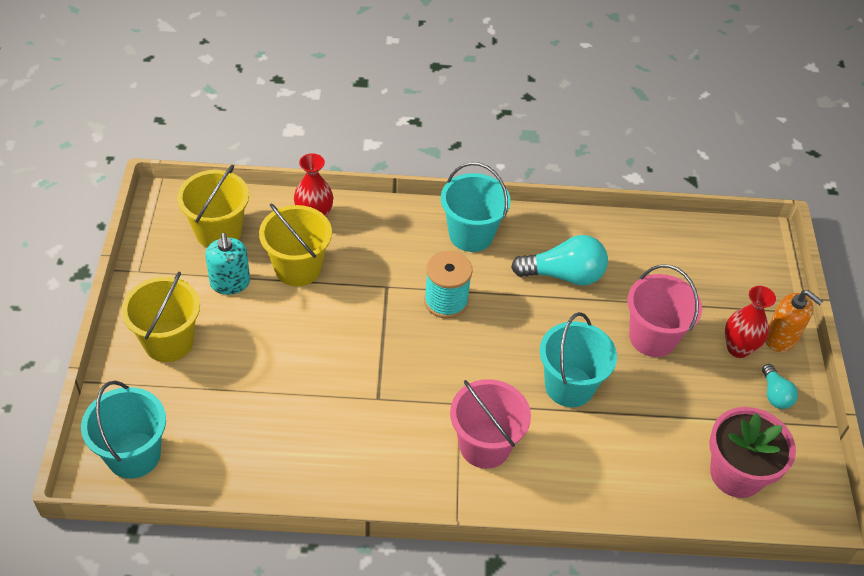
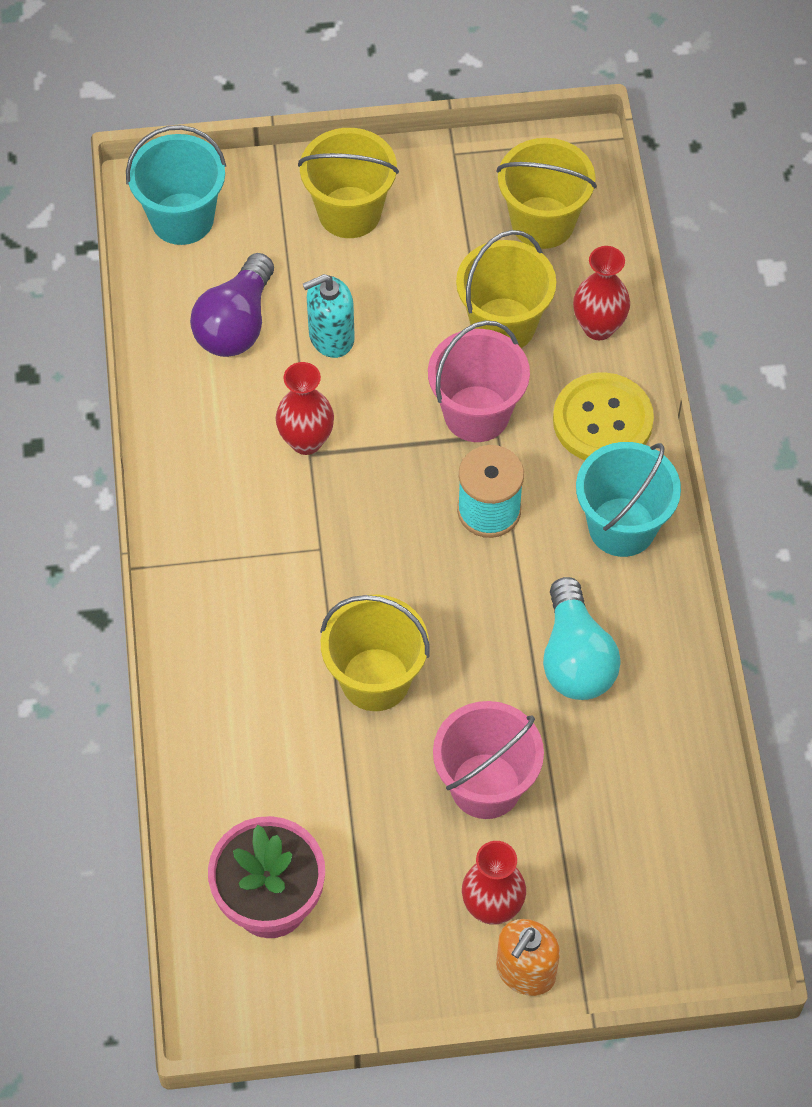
camera: 85 degrees right, 10 degrees up
turquoise soap dispenser [205,233,250,295] -> turquoise soap dispenser moved to [303,274,355,358]
pink bucket [450,379,531,469] -> pink bucket moved to [428,320,530,442]
turquoise bucket [540,312,617,407] -> yellow bucket [320,595,430,711]
turquoise light bulb [762,364,798,409] -> none
none -> purple light bulb [190,253,274,357]
none -> red vase [276,362,334,455]
none -> yellow button [553,372,654,460]

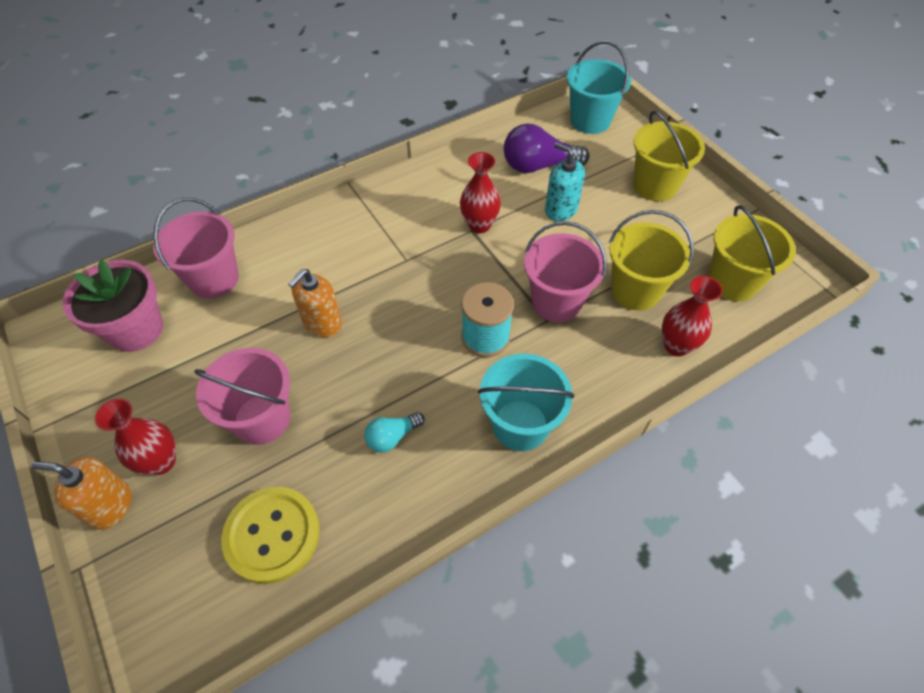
camera: 65 degrees right, 5 degrees down
yellow bucket [320,595,430,711] -> orange soap dispenser [288,269,342,337]
turquoise light bulb [543,577,621,700] -> turquoise light bulb [364,412,425,453], size x0.55
yellow button [553,372,654,460] -> yellow button moved to [221,487,320,584]
none -> pink bucket [153,198,239,298]

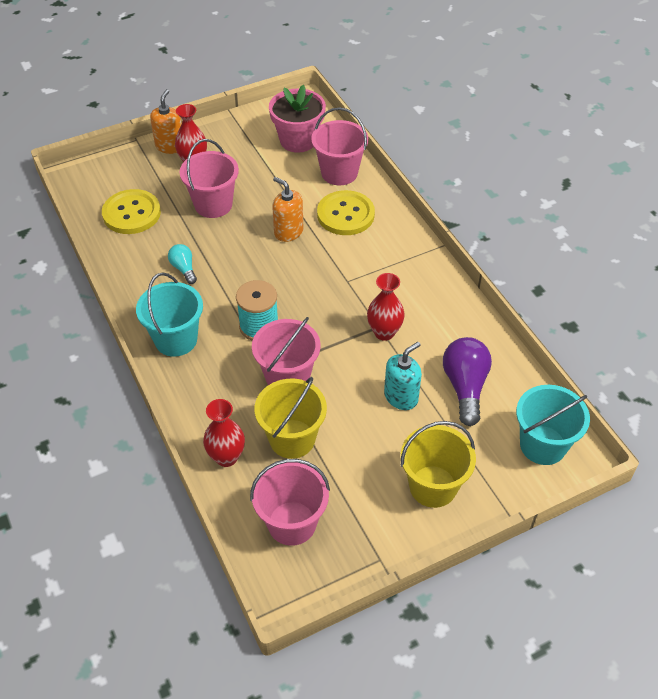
camera: 95 degrees right, 5 degrees down
yellow bucket [708,205,796,302] -> pink bucket [250,459,330,546]
none -> yellow button [317,190,375,235]

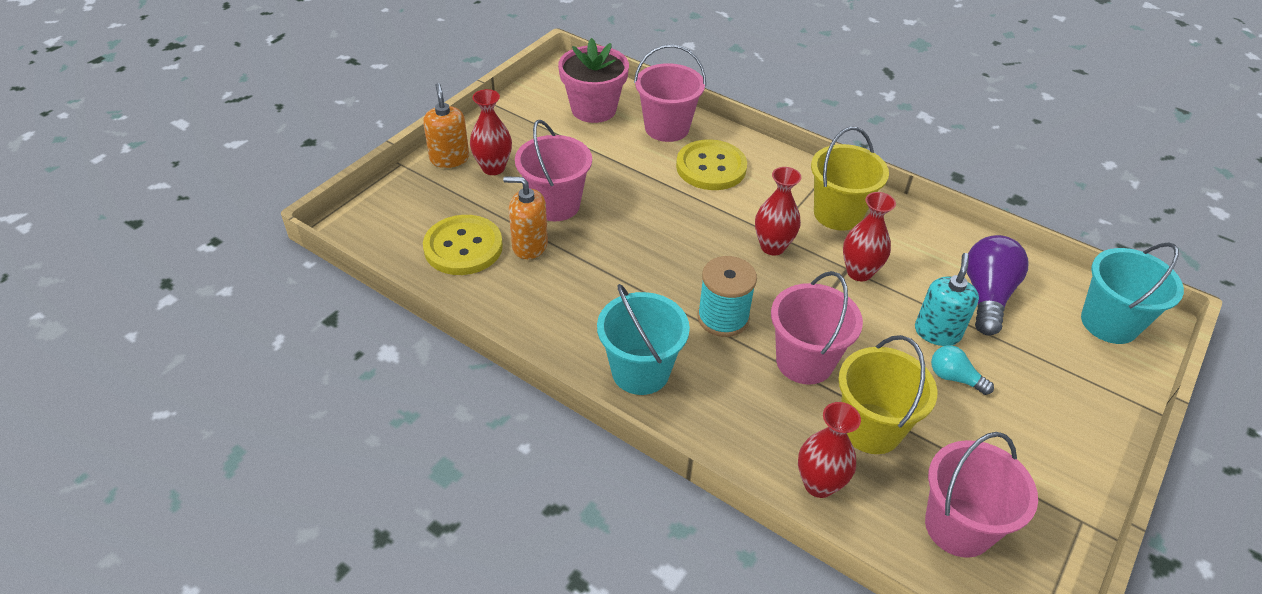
camera: 30 degrees left, 5 degrees down
turquoise light bulb [168,244,197,284] -> turquoise light bulb moved to [931,345,994,395]
orange soap dispenser [272,177,303,242] -> orange soap dispenser moved to [503,176,548,259]
yellow bucket [401,421,476,508] -> yellow bucket moved to [811,127,889,231]
purple light bulb [443,337,492,426] -> purple light bulb turned 45 degrees clockwise [967,235,1028,336]
none -> red vase [755,167,801,255]

